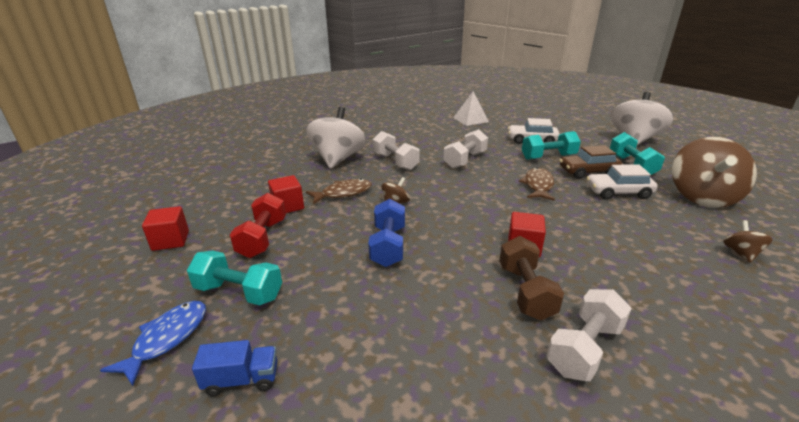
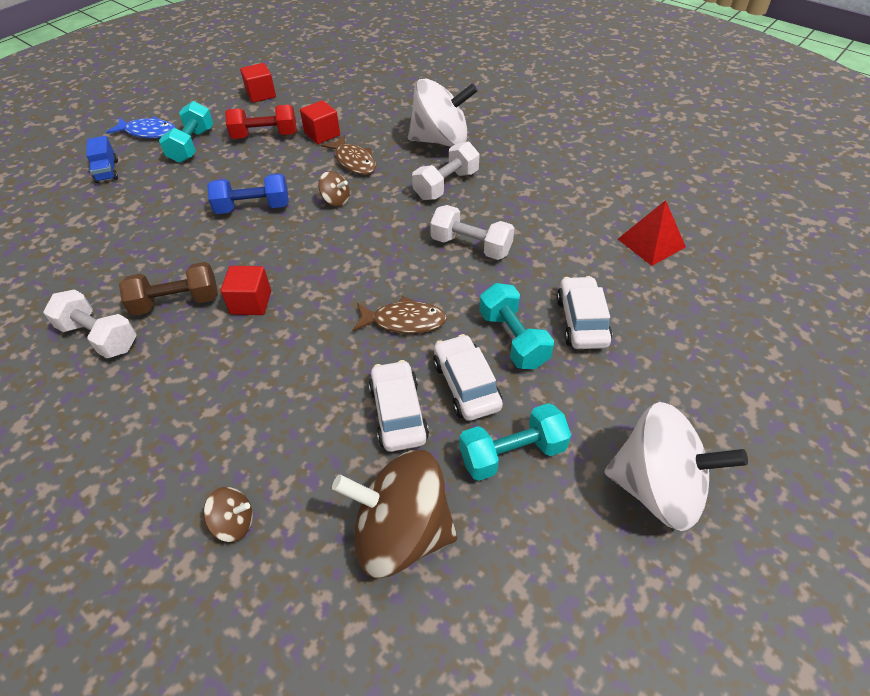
camera: 80 degrees right, 20 degrees up
white pyramid [453,91,489,126] -> red pyramid [618,200,686,266]
brown car [559,145,622,179] -> white car [433,334,503,421]

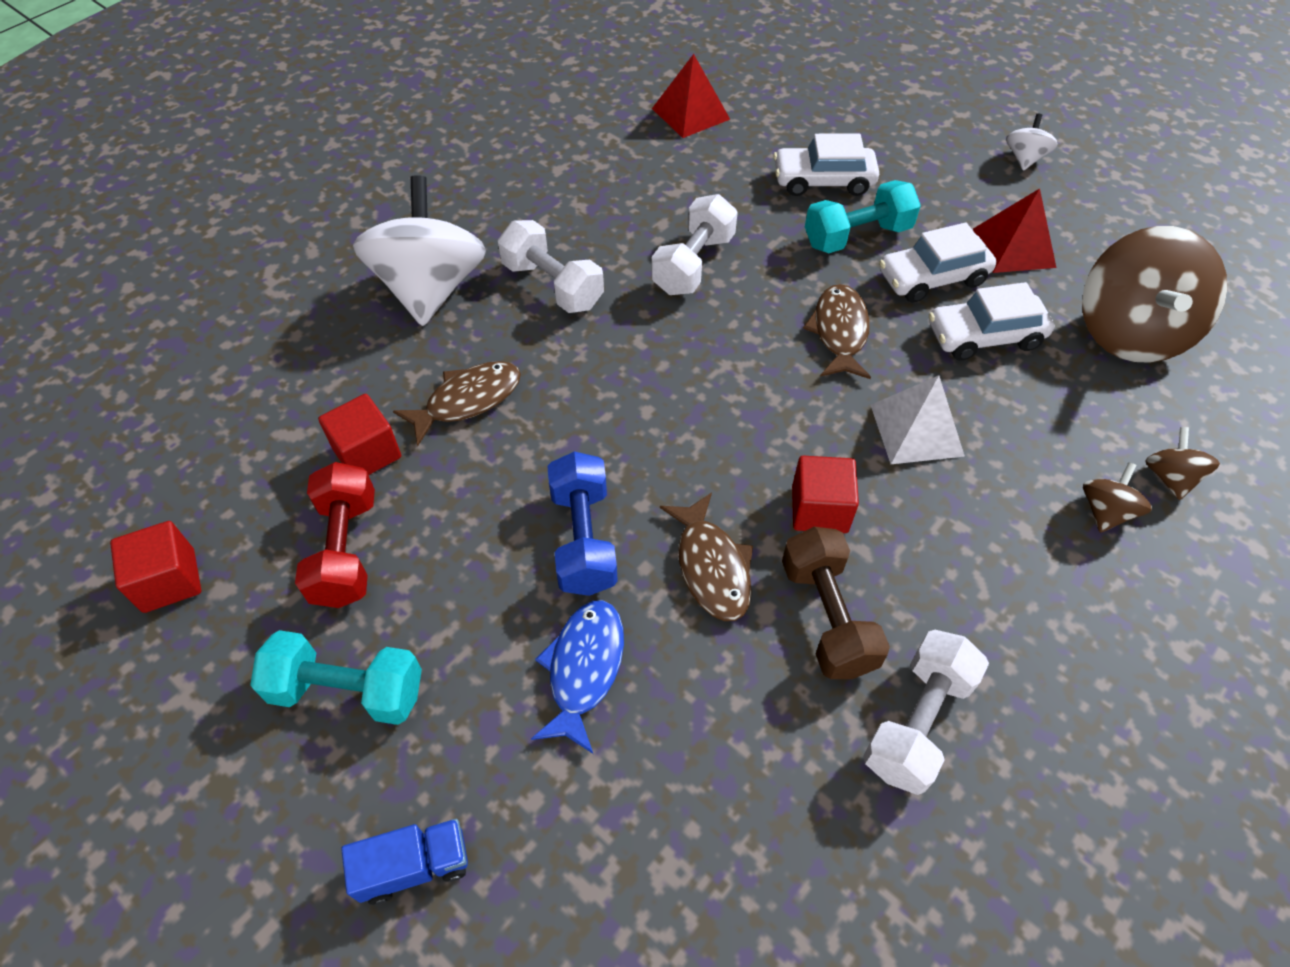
camera: 90 degrees left, 5 degrees up
blue fish [106,116,176,139] -> blue fish moved to [531,600,624,754]
brown spinning top [318,171,350,207] -> brown spinning top moved to [1083,462,1152,533]
turquoise dumbbell [459,403,571,481] -> red pyramid [973,188,1056,273]
white spinning top [604,402,748,531] -> white spinning top [1006,114,1058,171], size x0.44
none -> brown fish [660,492,753,621]
none -> white pyramid [871,375,965,464]

